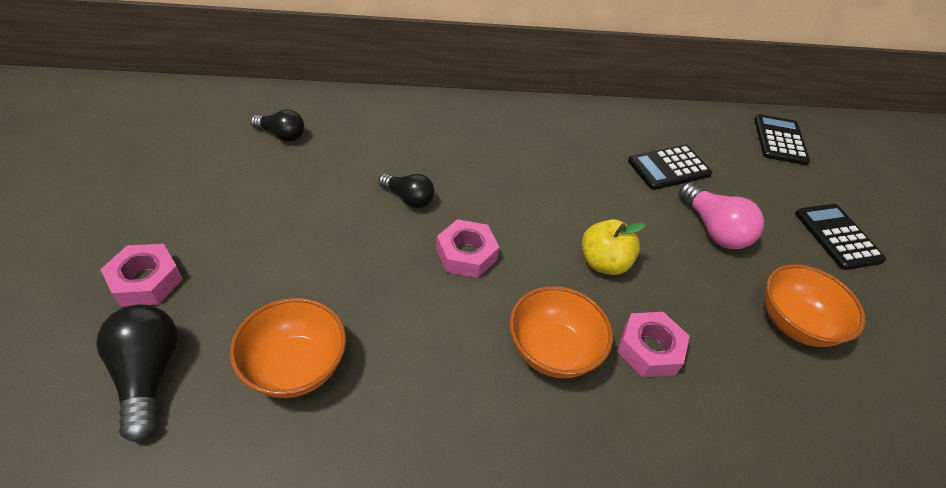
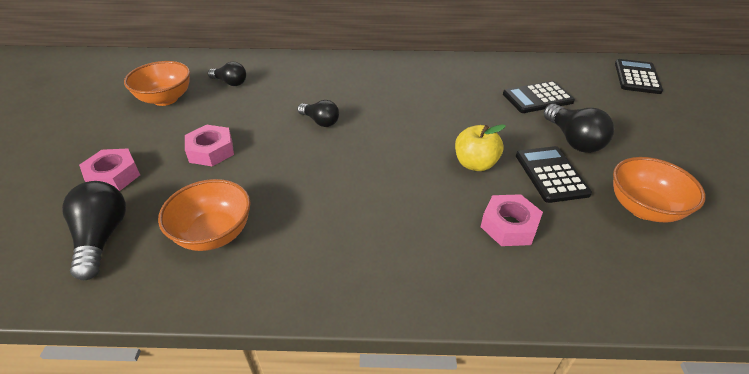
camera: 10 degrees right, 5 degrees down
pink nut [436,219,500,278] -> pink nut moved to [185,125,234,167]
orange bowl [510,286,613,378] -> orange bowl moved to [124,61,190,106]
pink light bulb [679,182,764,249] -> black light bulb [544,104,614,153]
black calculator [795,204,886,270] -> black calculator moved to [516,146,592,203]

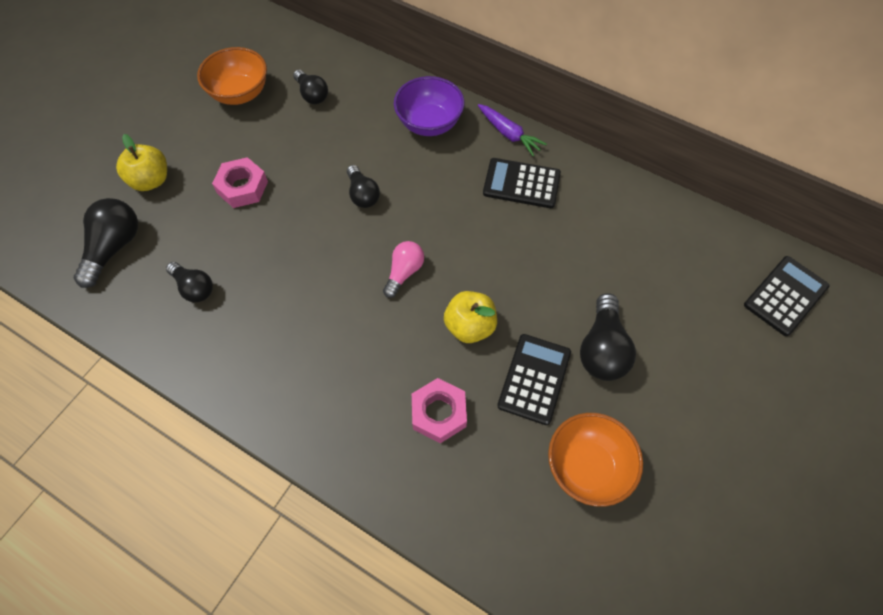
camera: 30 degrees right, 20 degrees up
pink nut [79,148,140,191] -> yellow apple [116,134,167,191]
orange bowl [158,179,251,251] -> black light bulb [166,262,213,302]
black calculator [503,81,575,113] -> black calculator moved to [483,158,561,208]
none -> pink light bulb [383,241,424,298]
none -> purple bowl [394,76,465,136]
none -> purple carrot [478,104,547,156]

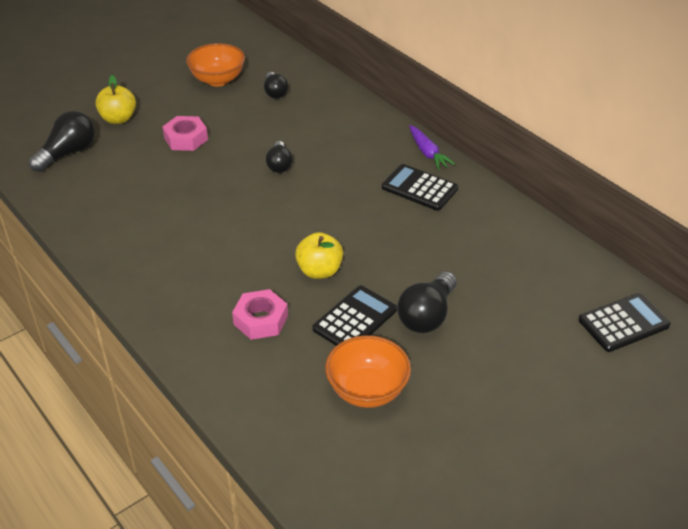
camera: 20 degrees right, 20 degrees down
black light bulb [166,262,213,302] -> none
pink light bulb [383,241,424,298] -> none
purple bowl [394,76,465,136] -> none

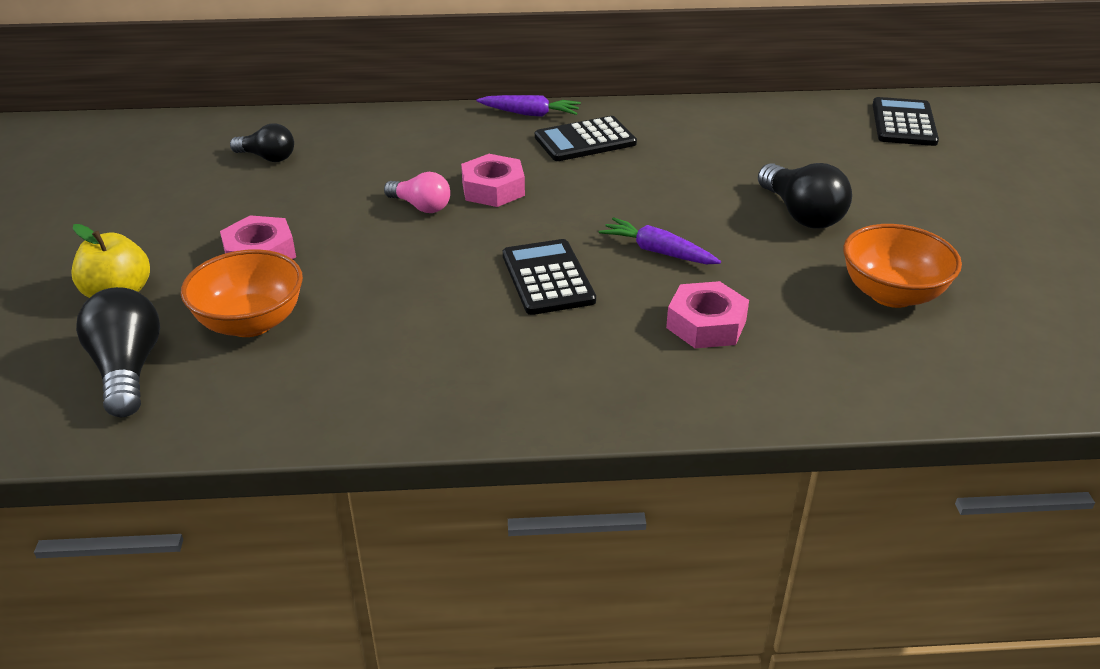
camera: 55 degrees left, 5 degrees down
orange bowl [186,43,245,86] -> orange bowl moved to [181,249,303,337]
black light bulb [266,141,293,173] -> pink light bulb [384,172,450,213]
yellow apple [295,232,343,279] -> purple carrot [599,217,721,264]
black calculator [312,285,397,346] -> black calculator moved to [503,239,596,315]
none -> pink nut [461,154,525,207]

